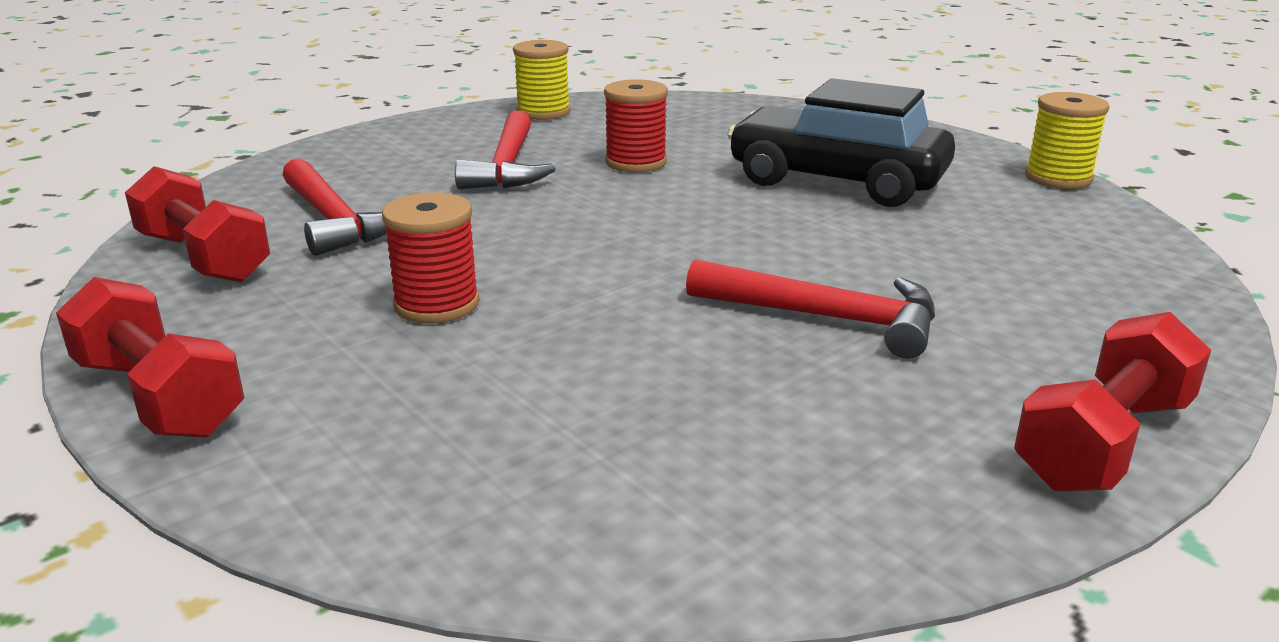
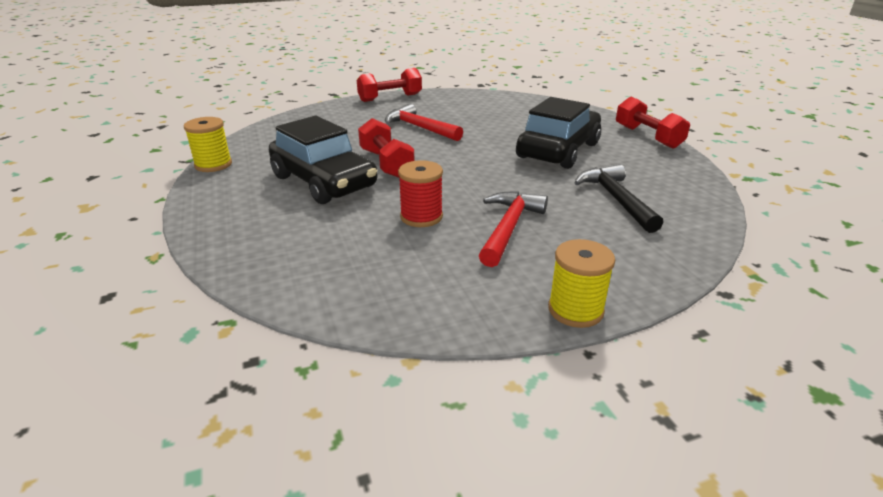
camera: 160 degrees left, 5 degrees up
red dumbbell [125,166,270,283] -> red dumbbell moved to [358,118,415,178]
red hammer [283,158,386,256] -> black hammer [574,164,663,233]
red spool [382,192,480,323] -> black car [516,97,601,169]
yellow spool [513,40,570,120] -> yellow spool moved to [548,239,615,328]

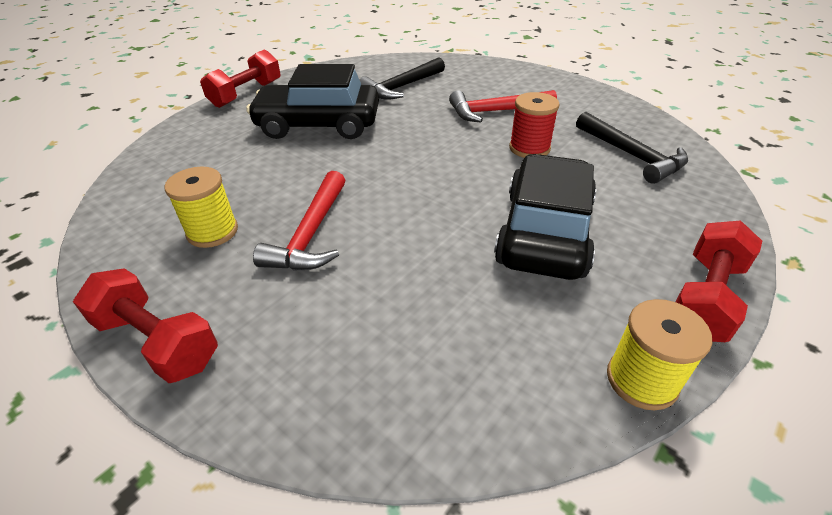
camera: 120 degrees left, 10 degrees up
red dumbbell [358,118,415,178] -> red dumbbell moved to [675,220,762,342]
yellow spool [548,239,615,328] -> yellow spool moved to [164,166,238,248]
none -> black hammer [576,112,688,184]

